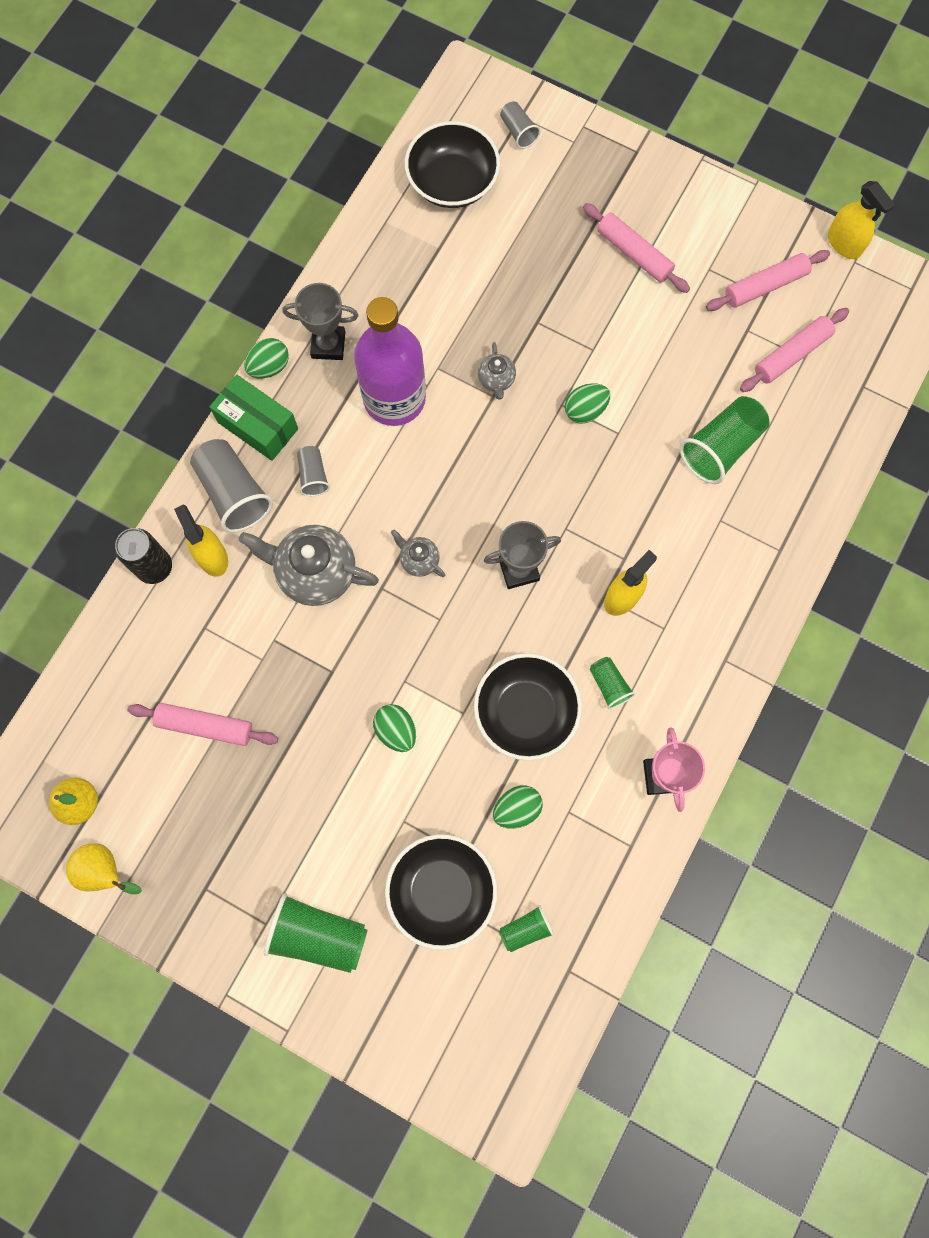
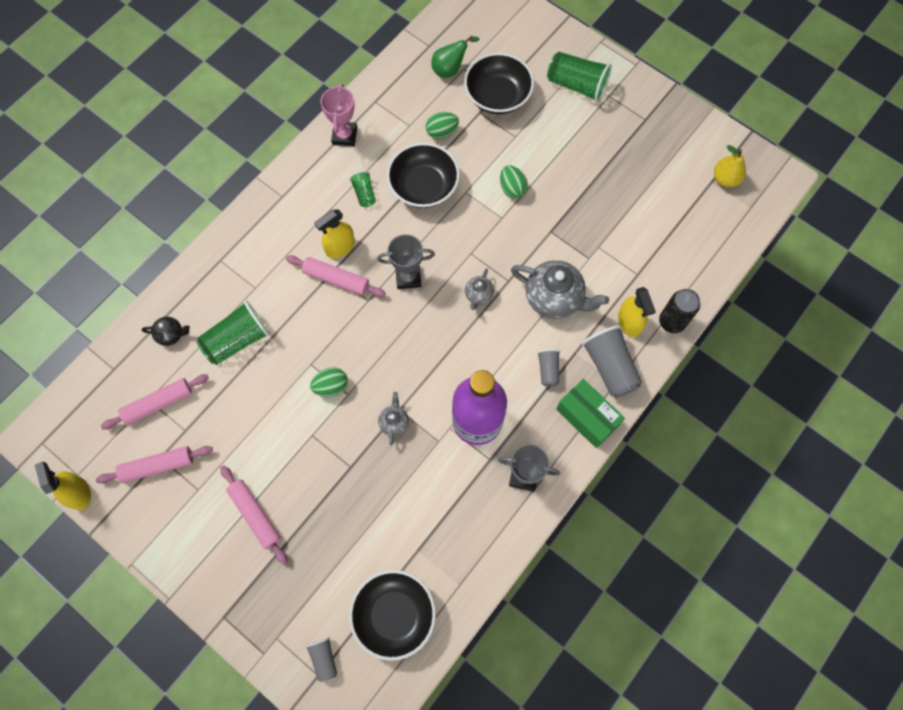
camera: 170 degrees left, 5 degrees down
yellow pear [66,843,142,894] -> none
pink rolling pin [127,703,278,746] -> pink rolling pin moved to [286,255,386,297]
green egg [244,338,289,379] -> none
grey teapot [391,530,445,577] -> grey teapot turned 60 degrees clockwise [465,268,494,310]
green cup [499,905,554,952] -> green pear [431,35,479,78]
none -> black teapot [142,317,190,346]

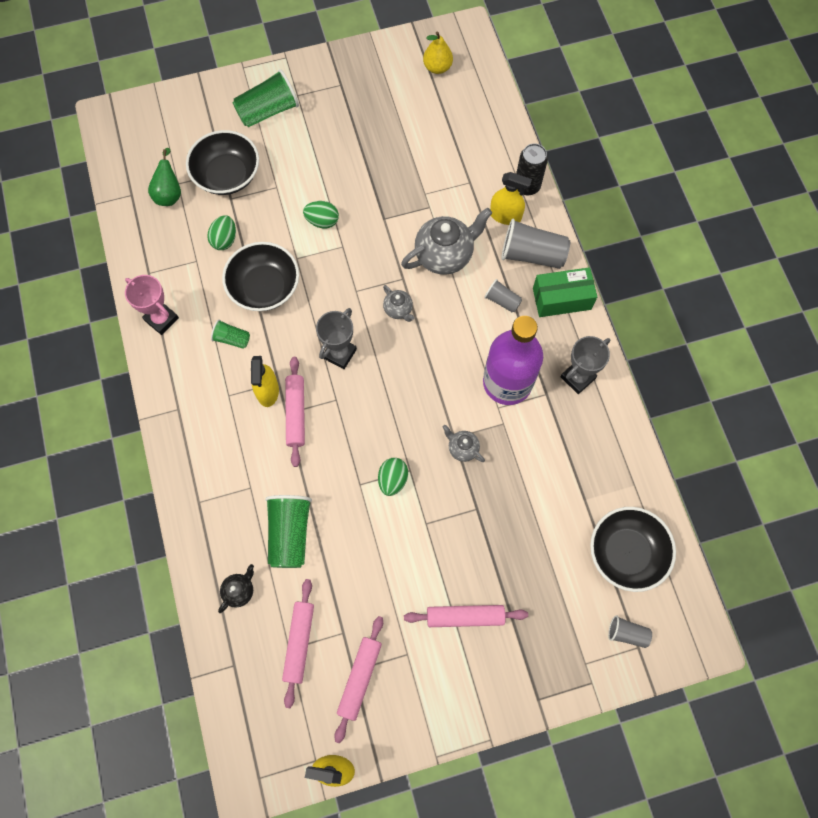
camera: 55 degrees left, 0 degrees up
pink rolling pin [286,255,386,297] -> pink rolling pin turned 60 degrees counterclockwise [285,357,305,467]

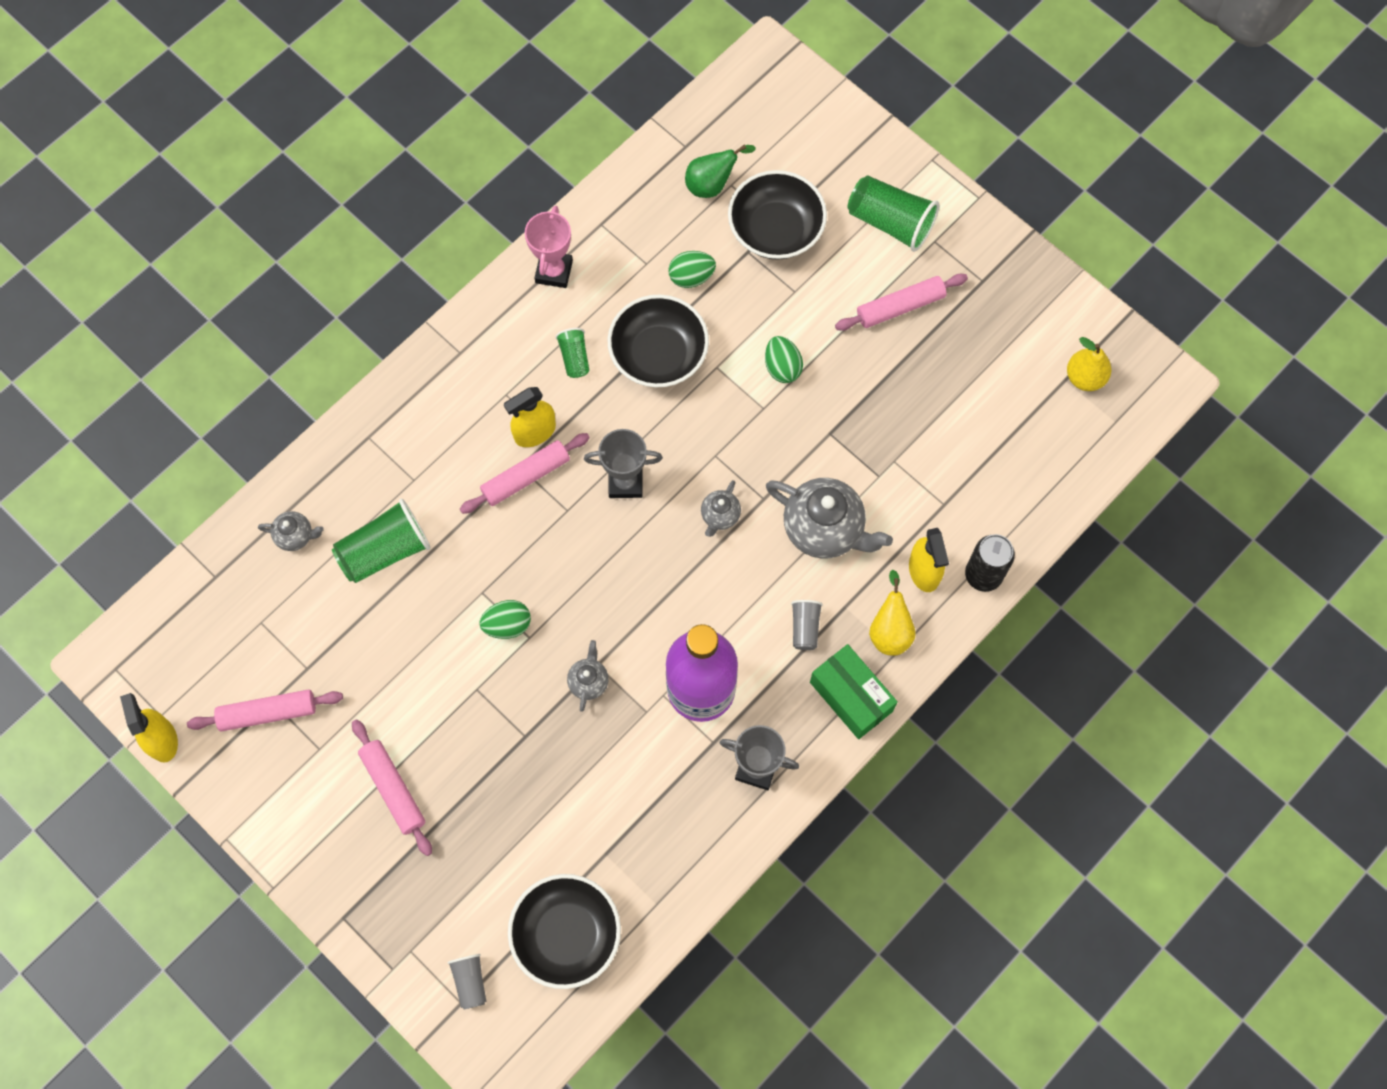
camera: 60 degrees right, 0 degrees up
black teapot [218,564,254,613] -> grey teapot [258,511,324,551]
pink rolling pin [282,579,314,708] -> pink rolling pin moved to [835,274,968,331]
grey cup [501,219,570,269] -> yellow pear [869,570,916,656]

